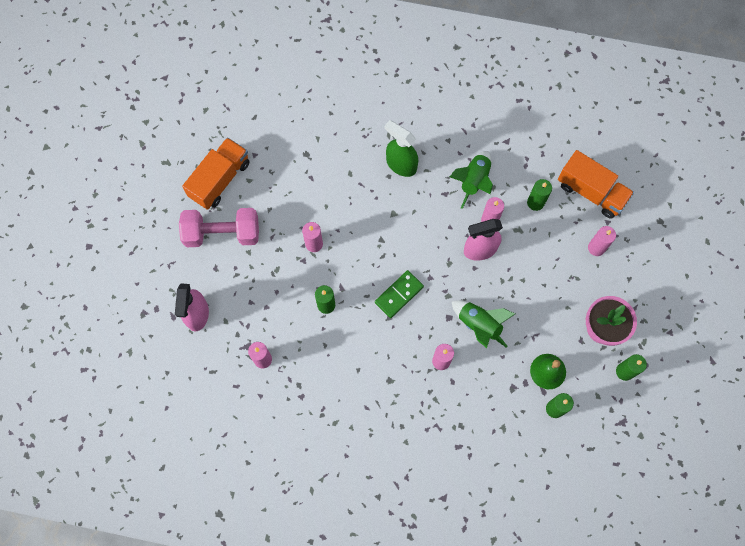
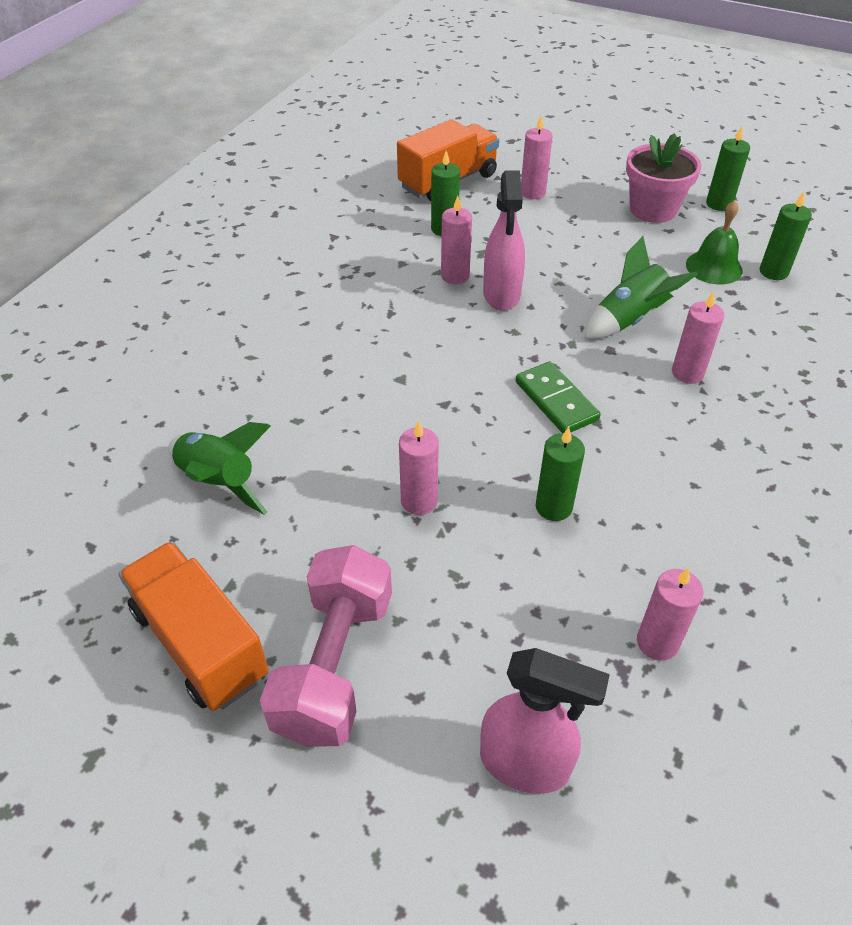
camera: 75 degrees left, 25 degrees down
green spray bottle [385,120,418,177] -> none
green rocket [450,151,493,209] -> green rocket moved to [168,422,271,515]

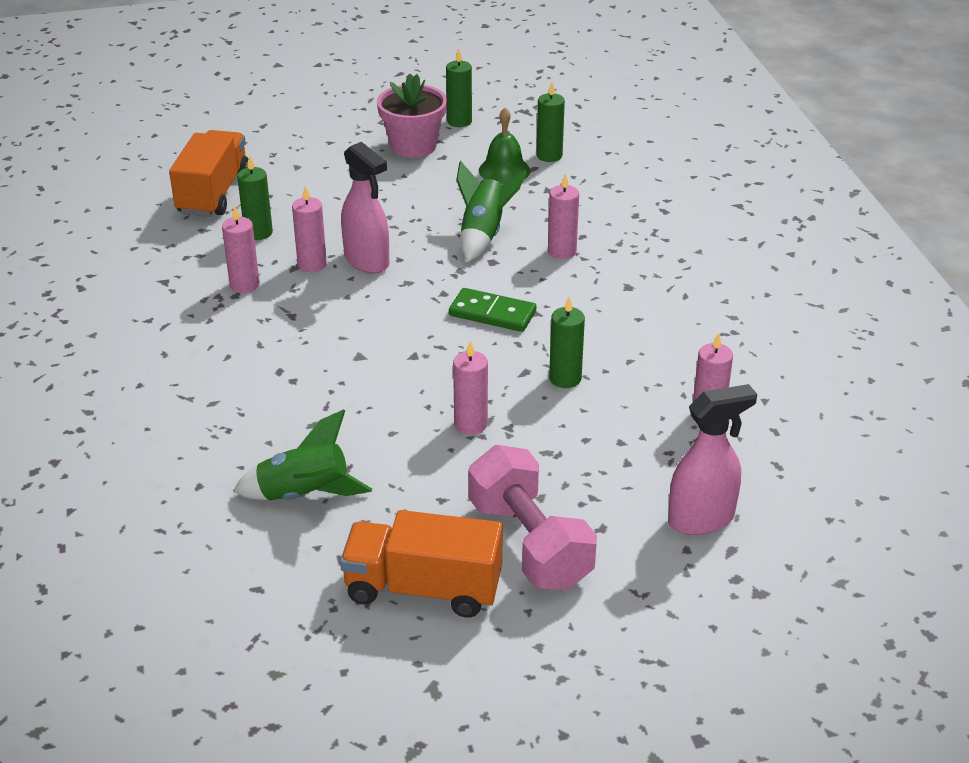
camera: 40 degrees left, 10 degrees down
pink candle [521,116,553,199] -> pink candle moved to [222,206,260,293]

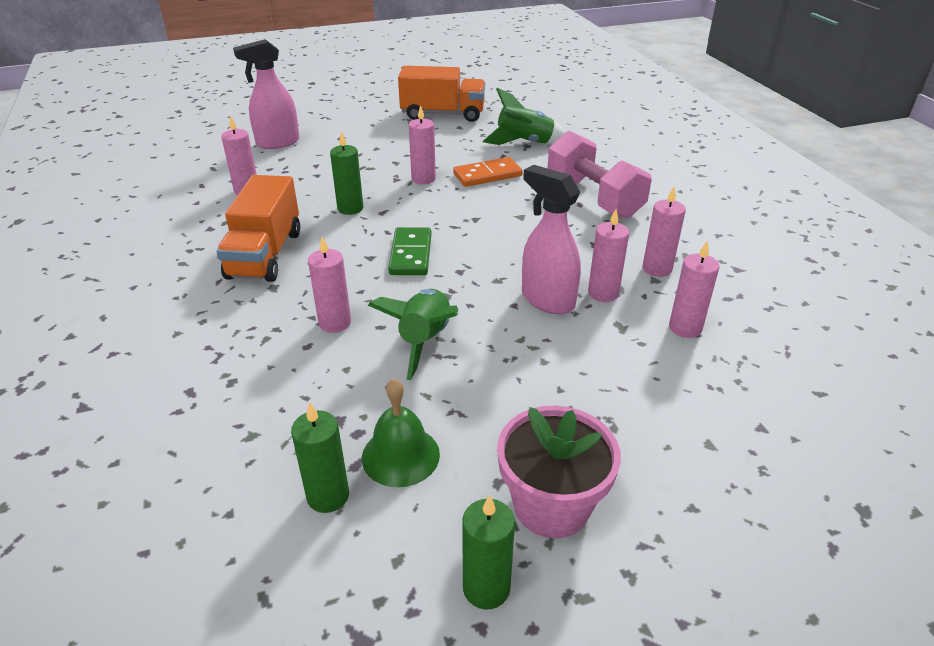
camera: 175 degrees right, 0 degrees up
orange truck [169,130,248,217] -> orange truck moved to [216,175,300,282]
green candle [237,155,273,240] -> pink candle [669,241,720,338]
green domino [449,288,536,332] -> green domino turned 75 degrees clockwise [388,227,432,275]
pink dumbbell [468,445,597,590] -> pink dumbbell moved to [547,131,652,219]
none -> orange domino [453,157,523,187]

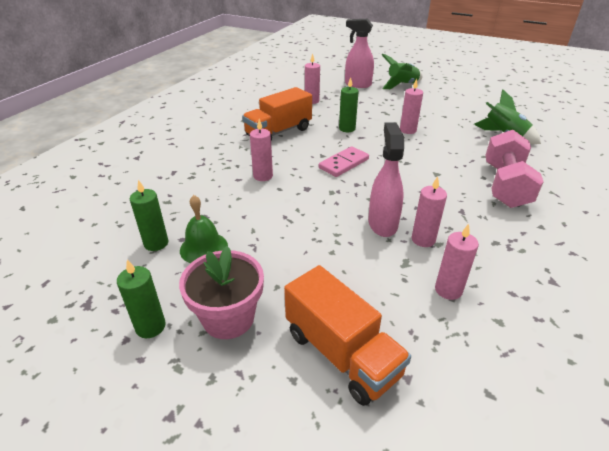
camera: 45 degrees right, 0 degrees up
green rocket [368,289,459,380] -> green rocket moved to [382,54,423,89]
green domino [388,227,432,275] -> pink domino [319,146,369,177]
orange truck [398,66,485,122] -> orange truck moved to [284,265,411,406]
orange domino [453,157,523,187] -> none
pink candle [643,187,686,277] -> none

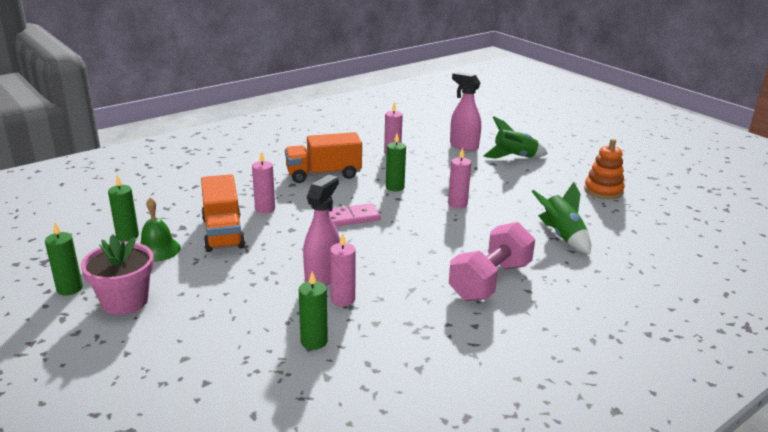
camera: 25 degrees right, 10 degrees down
orange truck [284,265,411,406] -> orange truck moved to [201,174,245,252]
pink candle [435,224,479,300] -> green candle [299,271,328,350]
none -> orange stacking toy [584,139,625,199]

